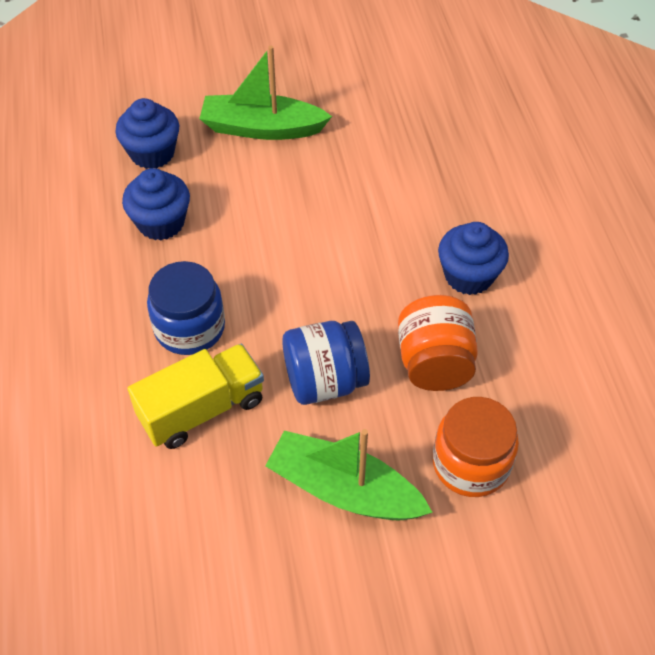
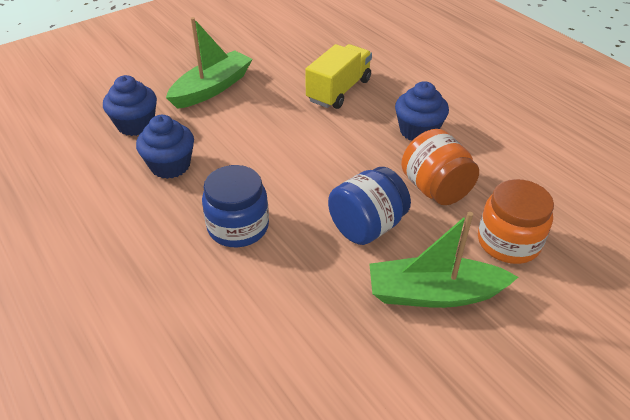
camera: 25 degrees left, 10 degrees down
yellow truck [128,344,264,449] -> yellow truck moved to [305,44,372,109]
green boat [199,46,332,140] -> green boat turned 150 degrees clockwise [166,17,252,109]

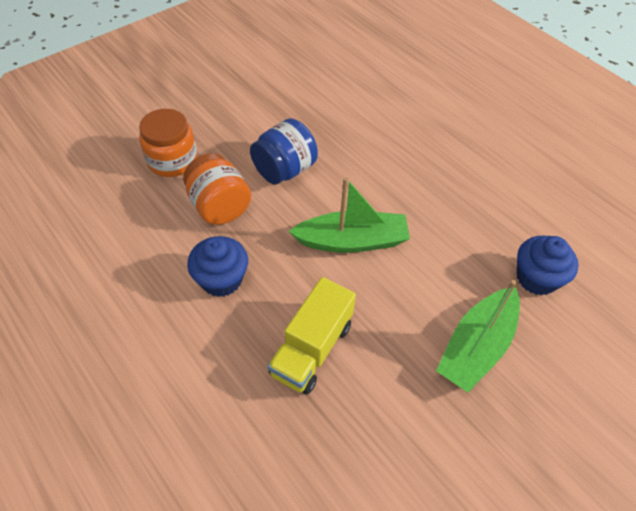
camera: 175 degrees right, 10 degrees up
blue cupcake [136,115,194,179] -> none
blue jar [202,165,269,247] -> none
green boat [369,212,518,308] -> green boat moved to [288,177,410,253]

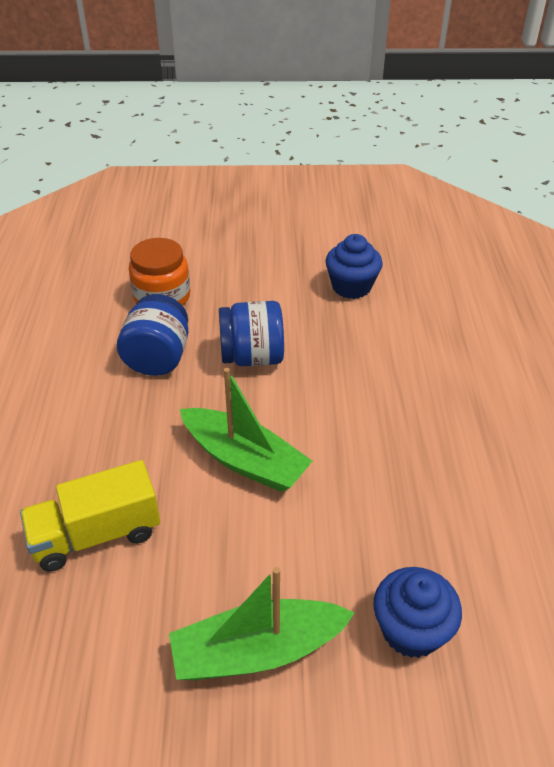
camera: 40 degrees right, 10 degrees down
orange jar [183,153,251,225] -> blue jar [117,294,188,376]
blue cupcake [187,236,248,297] -> blue cupcake moved to [325,234,383,299]

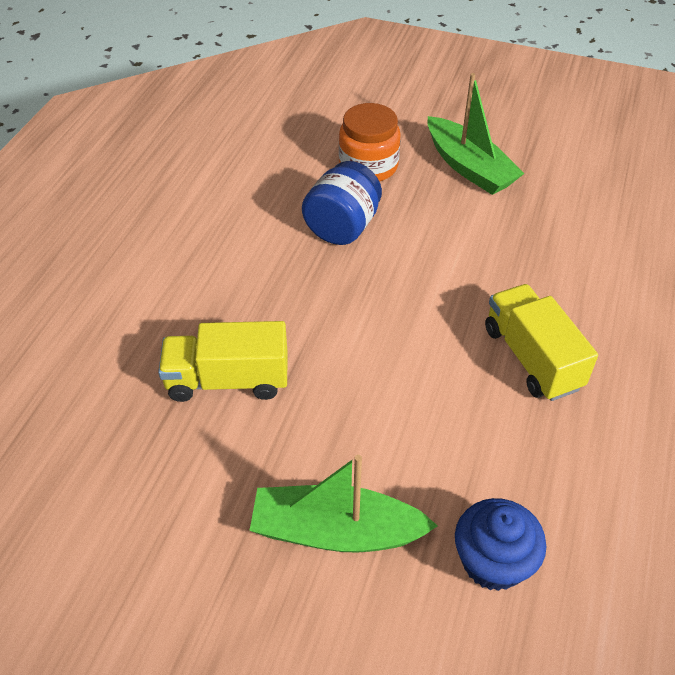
camera: 20 degrees right, 5 degrees up
green boat [180,368,312,492] -> green boat moved to [427,73,525,195]
blue jar [219,301,284,366] -> none
blue cupcake [325,234,383,299] -> none
none -> yellow truck [485,284,598,401]

